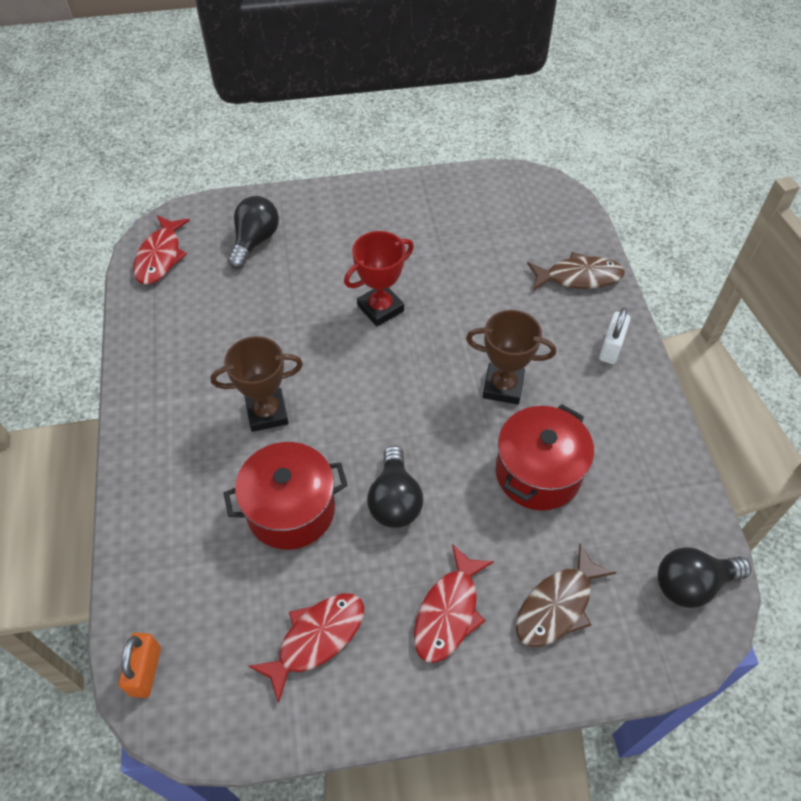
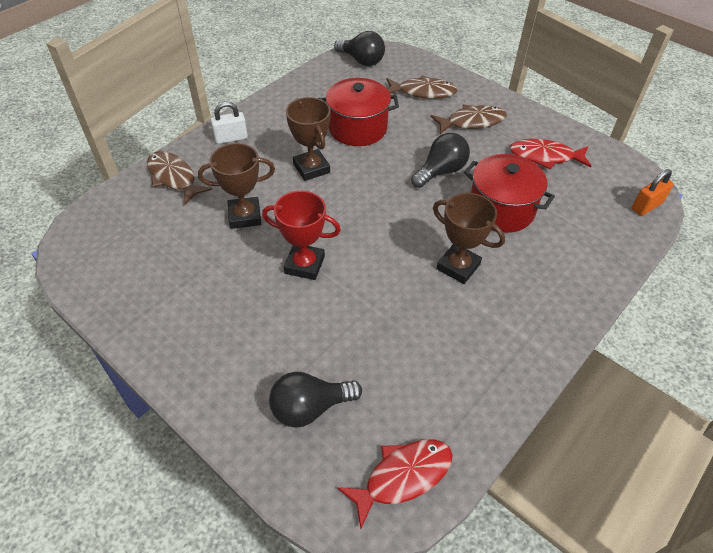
camera: 130 degrees left, 5 degrees down
red fish [414,544,494,663] -> brown fish [431,105,507,134]
none -> brown trophy [198,143,275,229]

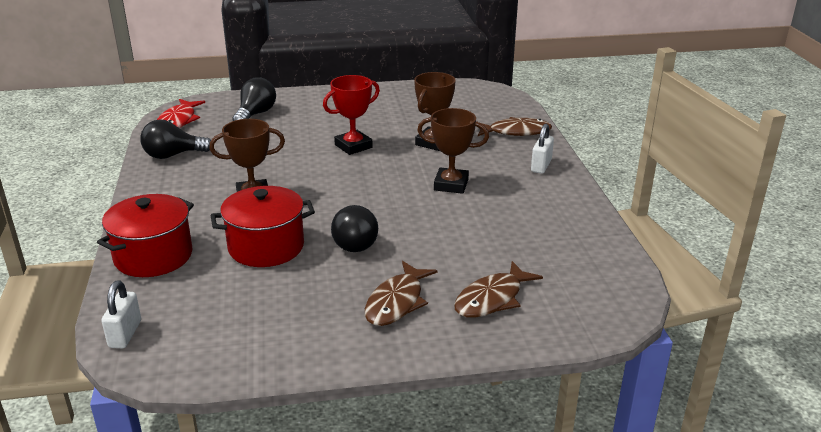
camera: 130 degrees right, 20 degrees down
red pot [319,78,399,146] -> red pot moved to [97,194,194,277]
black light bulb [334,31,385,66] -> black light bulb moved to [140,119,211,159]
red fish [510,139,592,170] -> none
orange padlock [632,169,674,216] -> white padlock [102,280,141,348]

